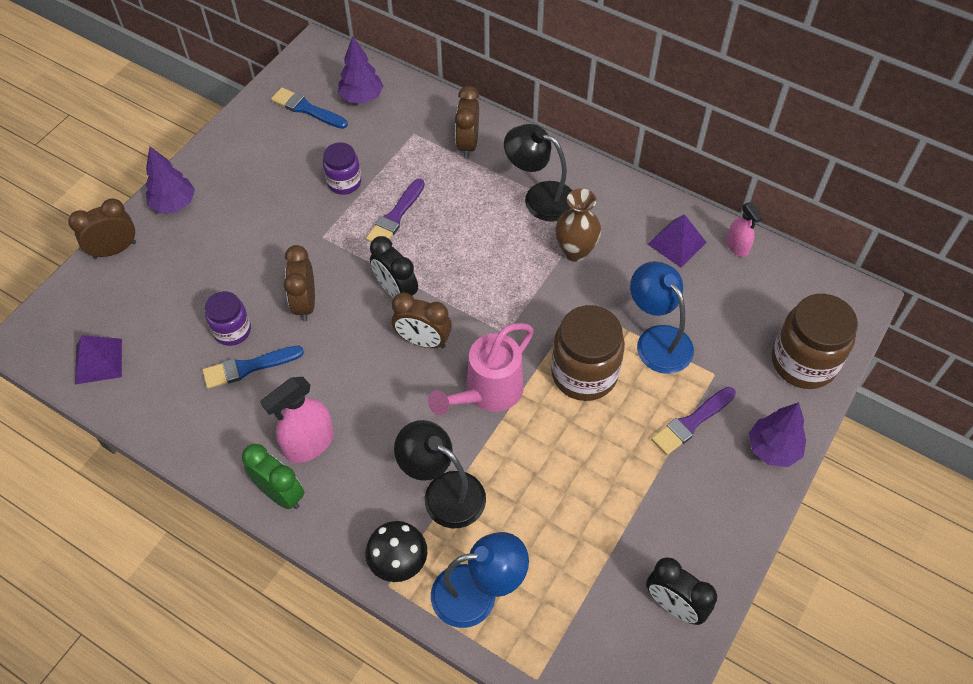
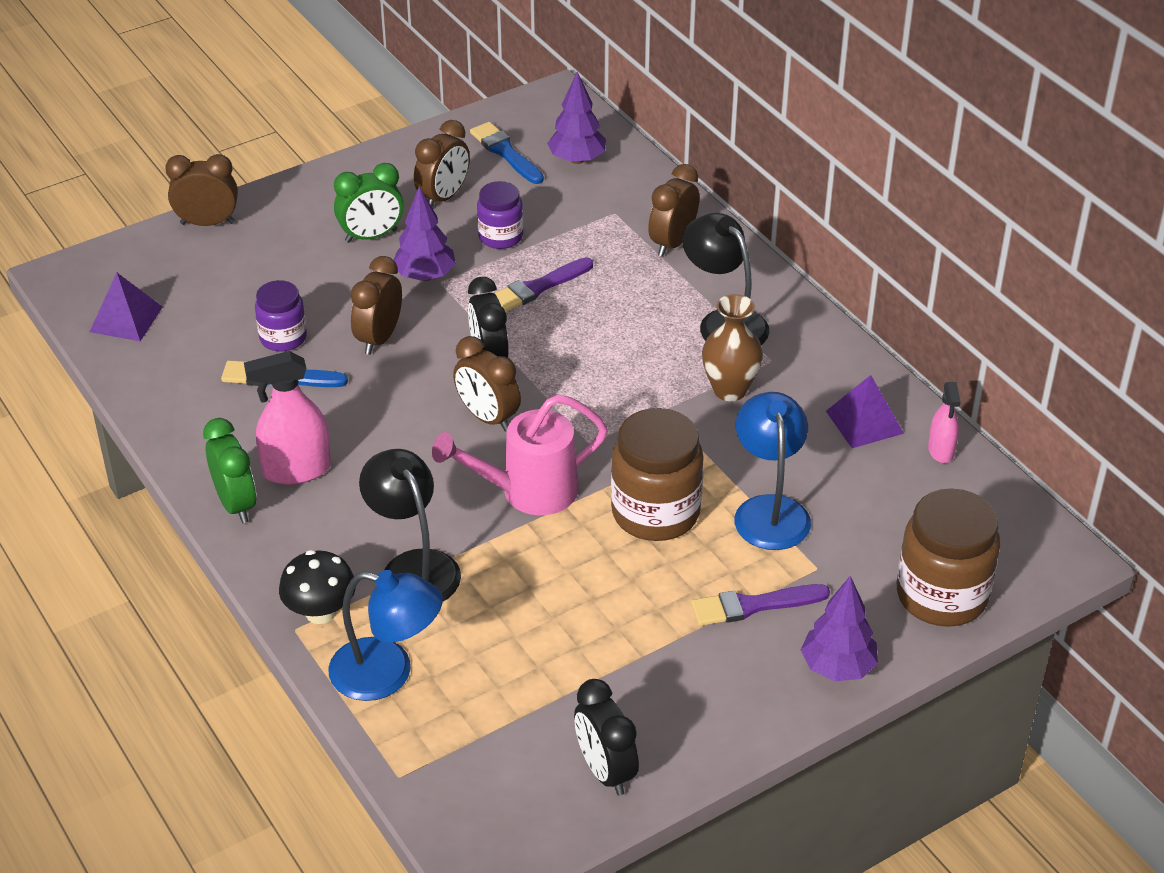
camera: 25 degrees right, 15 degrees down
purple tree [145,146,195,213] -> purple tree moved to [394,186,456,281]
none -> green clock [334,163,404,243]
none -> brown clock [414,120,470,207]

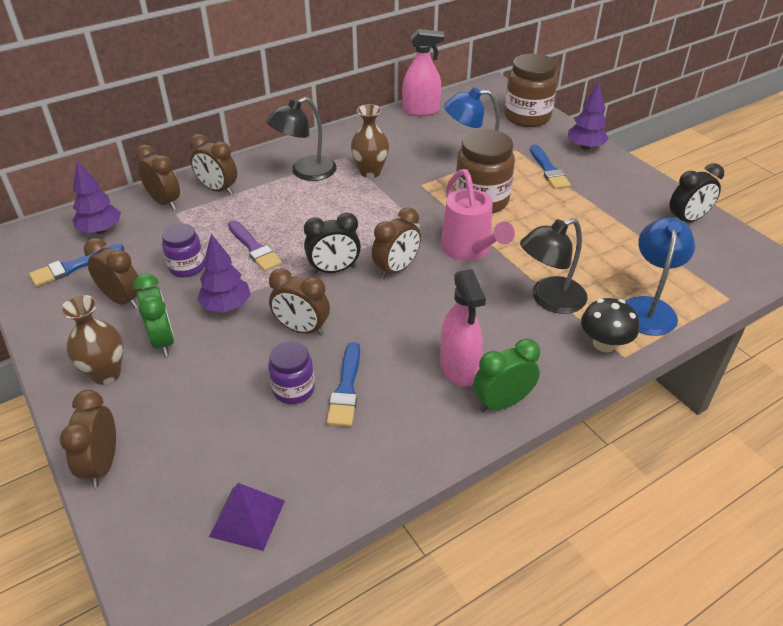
camera: 90 degrees left, 0 degrees up
purple brush [691,584,830,626] -> blue brush [530,144,571,189]
purple pyramid [826,375,904,448] -> none
pink spray bottle [928,382,961,463] -> pink spray bottle [402,29,444,116], size x1.70
none -> brown vase [61,295,123,385]
none -> brown clock [135,145,180,210]

